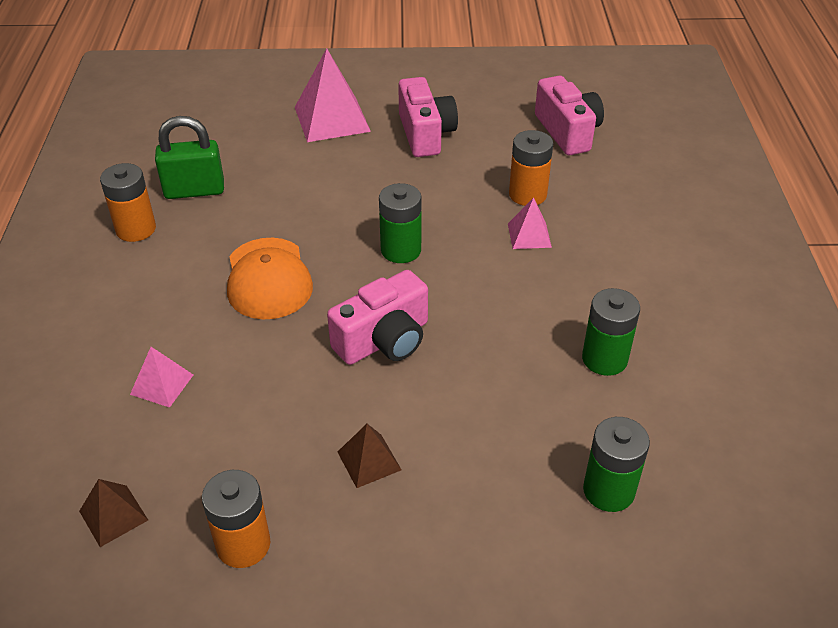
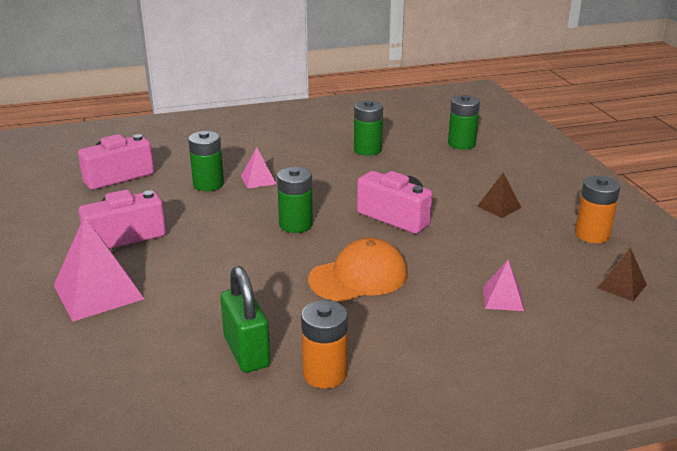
camera: 105 degrees left, 15 degrees down
orange battery [509,130,553,206] -> green battery [188,131,224,191]

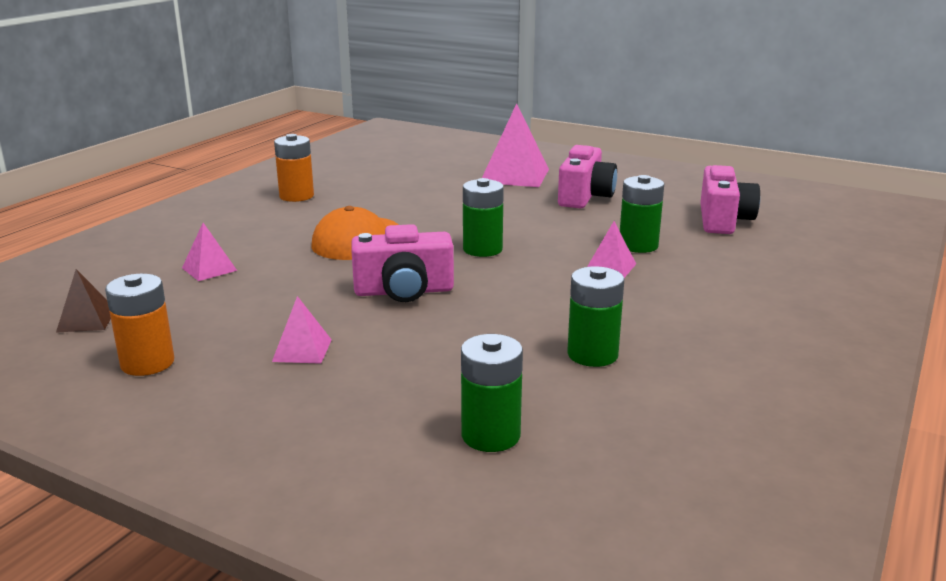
camera: 135 degrees right, 5 degrees down
green padlock [220,266,270,373] -> none
brown pyramid [477,172,522,218] -> pink pyramid [272,296,332,364]

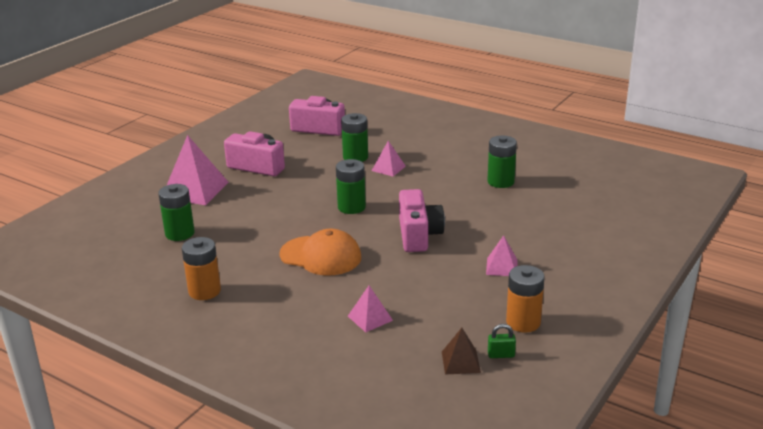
camera: 85 degrees left, 5 degrees up
green battery [461,334,523,452] -> green battery moved to [158,184,195,241]
none -> green padlock [488,324,516,358]

